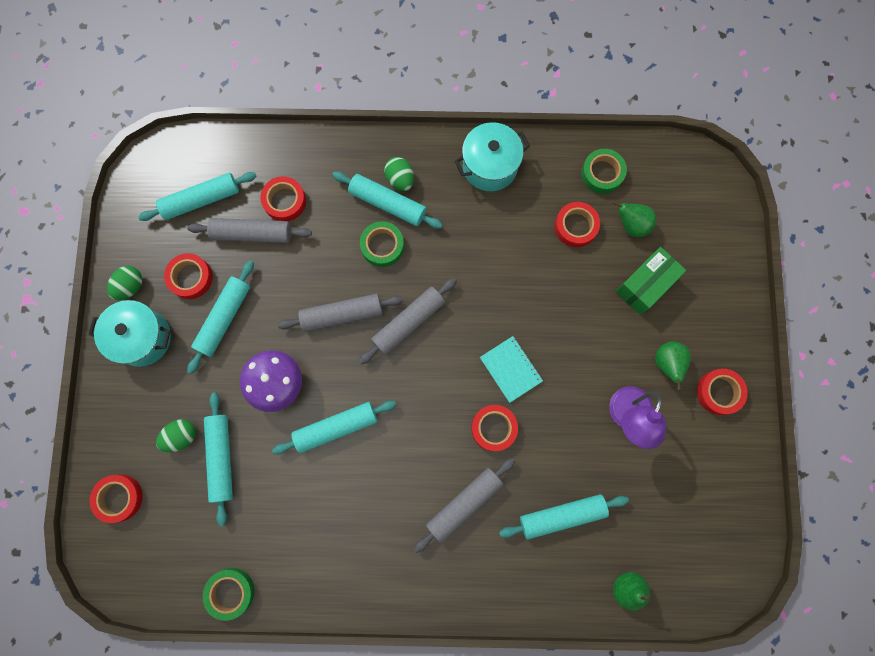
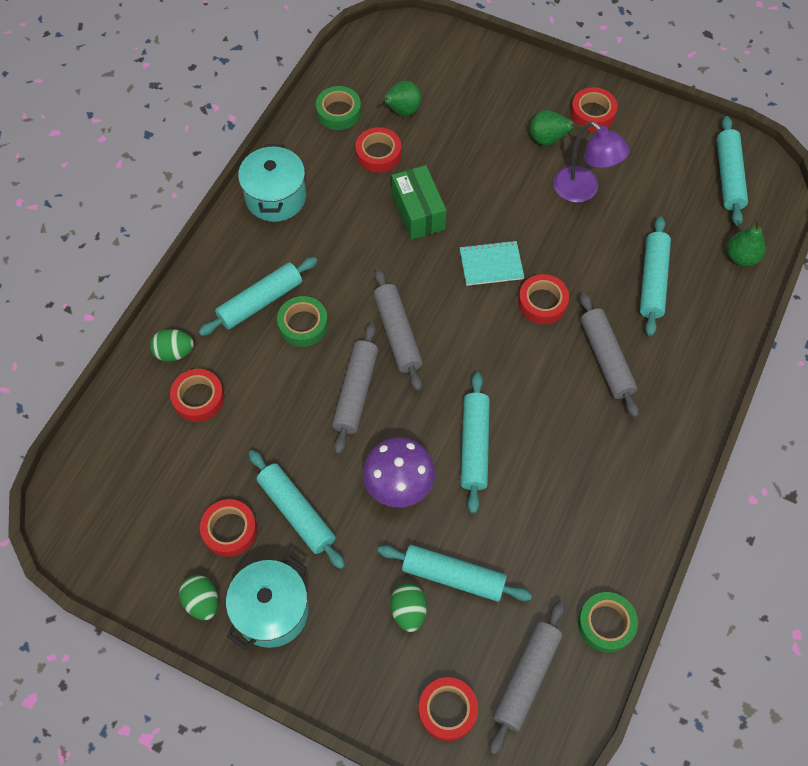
camera: 65 degrees left, 15 degrees down
turquoise rolling pin [138,172,257,221] -> turquoise rolling pin moved to [717,116,748,226]
grey rolling pin [187,218,312,243] -> grey rolling pin moved to [490,601,565,755]
green egg [384,157,414,191] -> green egg moved to [150,329,194,362]
green box [616,247,686,315] -> green box moved to [392,165,446,240]

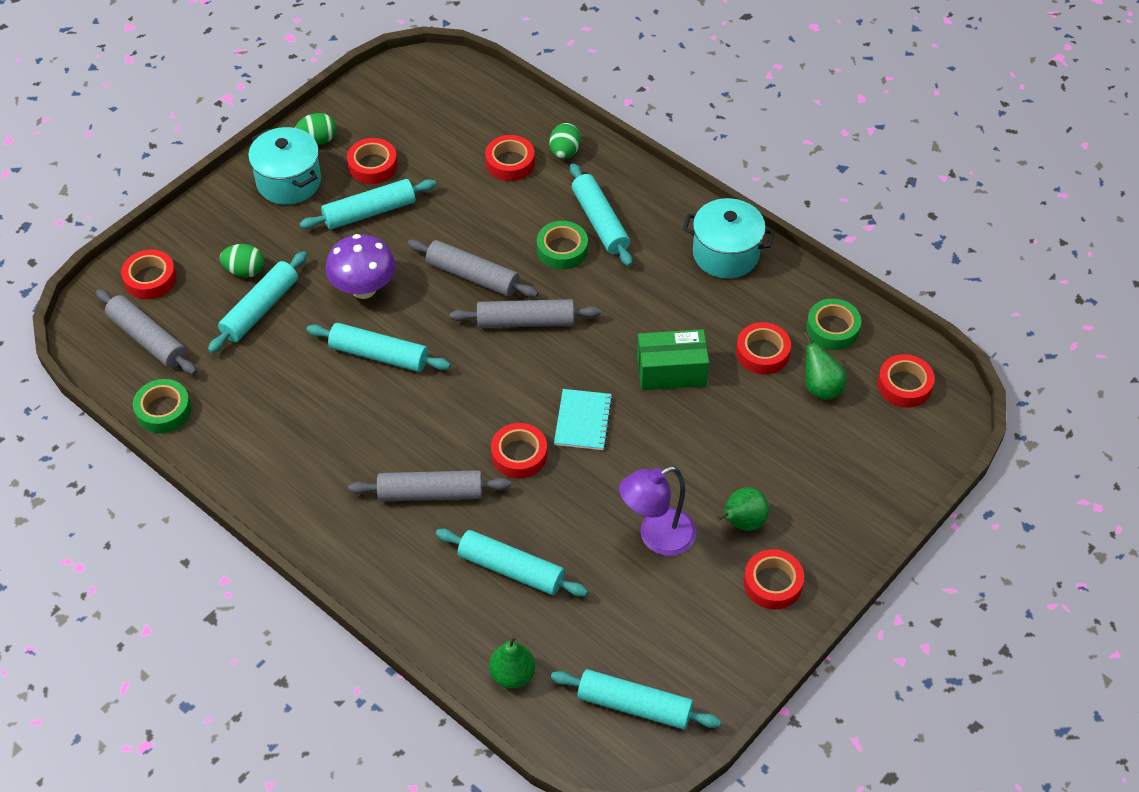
camera: 105 degrees right, 10 degrees down
none -> red tape [877,354,935,408]

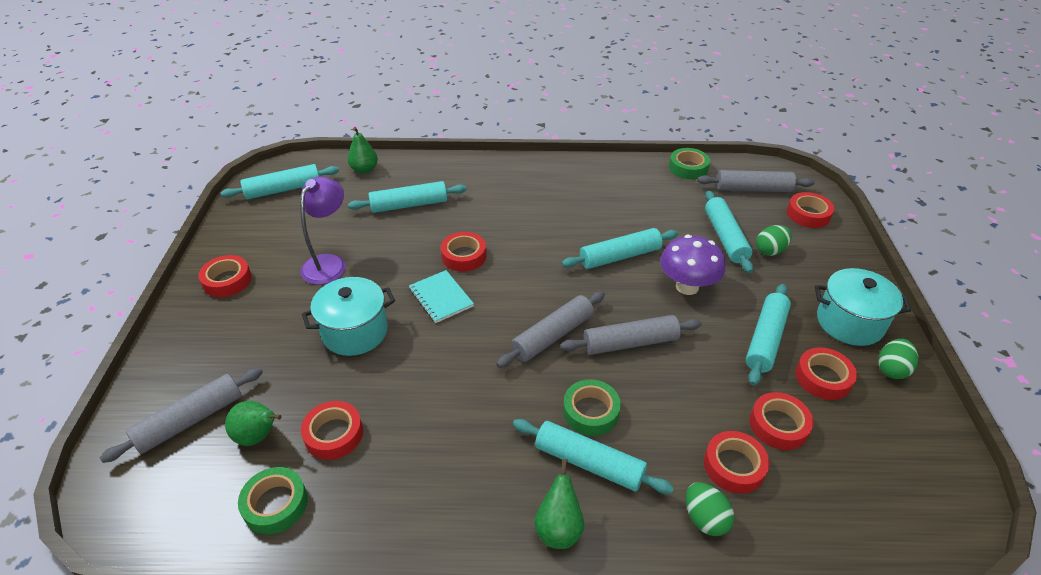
camera: 140 degrees right, 10 degrees down
grey rolling pin [348,470,511,501] -> grey rolling pin moved to [100,368,263,463]
green box [637,329,709,390] -> none
turquoise pot [683,198,775,279] -> turquoise pot moved to [302,277,395,356]
green pear [717,487,769,531] -> green pear moved to [534,459,584,549]
red tape [877,354,935,408] -> red tape moved to [750,392,813,450]

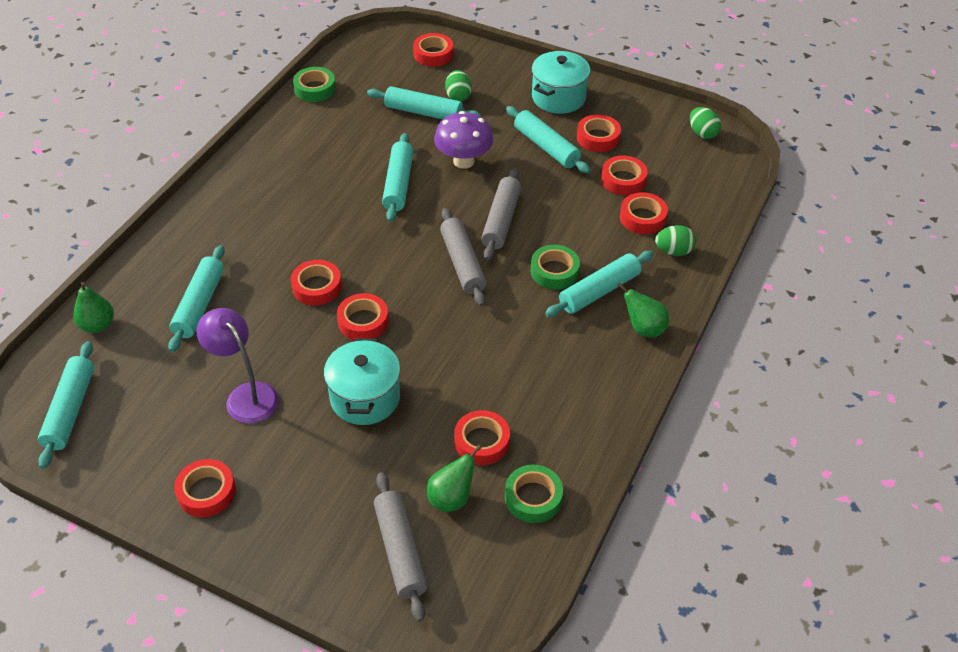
camera: 65 degrees left, 5 degrees up
turquoise notebook [409,270,474,323] -> red tape [337,293,389,340]
grey rolling pin [697,170,815,192] -> none
green egg [878,339,918,379] -> green egg moved to [690,107,721,139]

